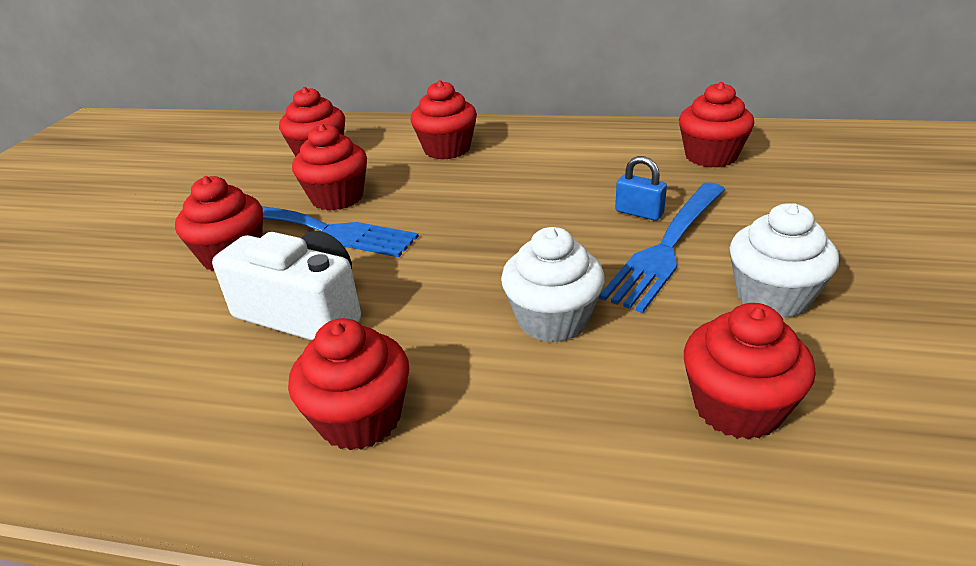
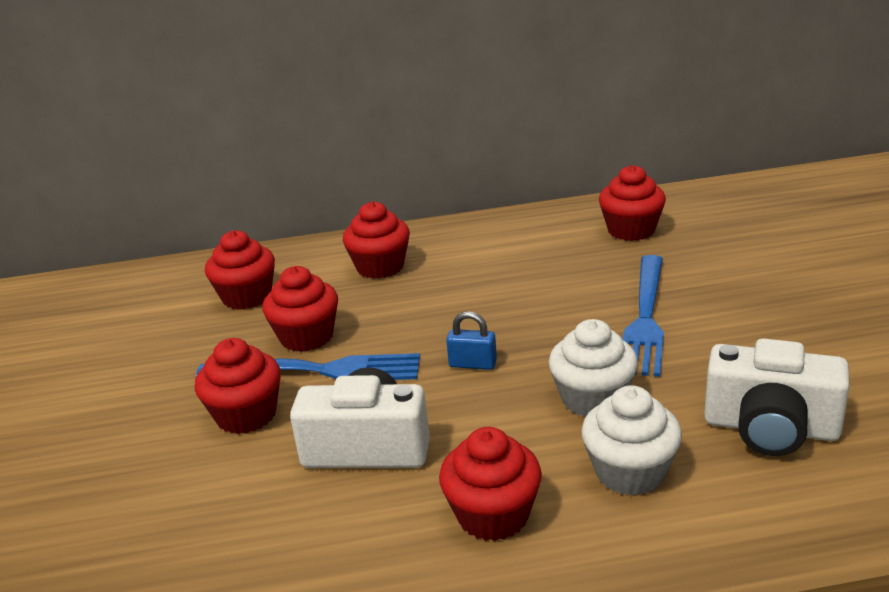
camera: 20 degrees left, 5 degrees down
blue padlock [615,156,667,221] -> blue padlock moved to [446,311,497,370]
red cupcake [684,303,816,440] -> white camera [704,338,850,456]
white cupcake [730,203,839,318] -> white cupcake moved to [581,385,682,496]

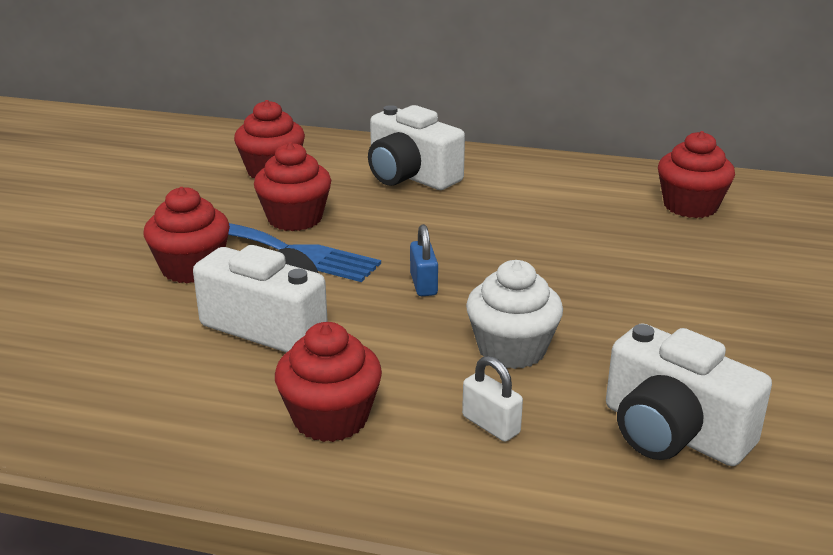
camera: 20 degrees right, 0 degrees up
red cupcake [343,201,410,279] -> white camera [368,105,465,190]
blue padlock [446,311,497,370] -> blue padlock turned 45 degrees clockwise [410,224,438,296]
white cupcake [581,385,682,496] -> white padlock [462,356,523,442]
blue fork [623,255,664,377] -> none

